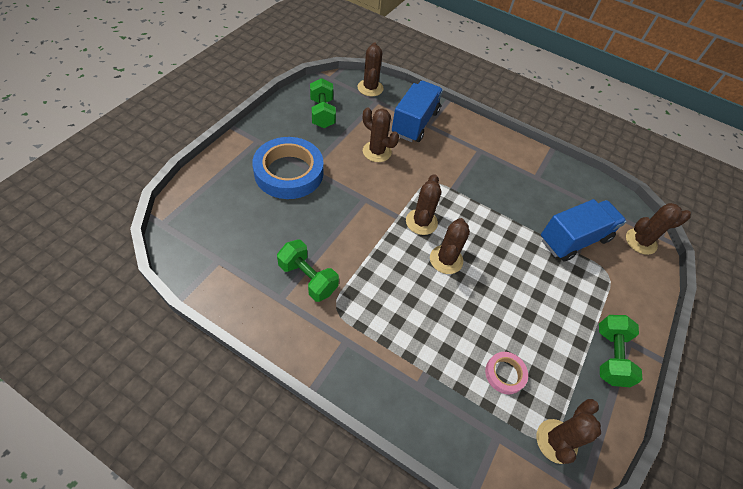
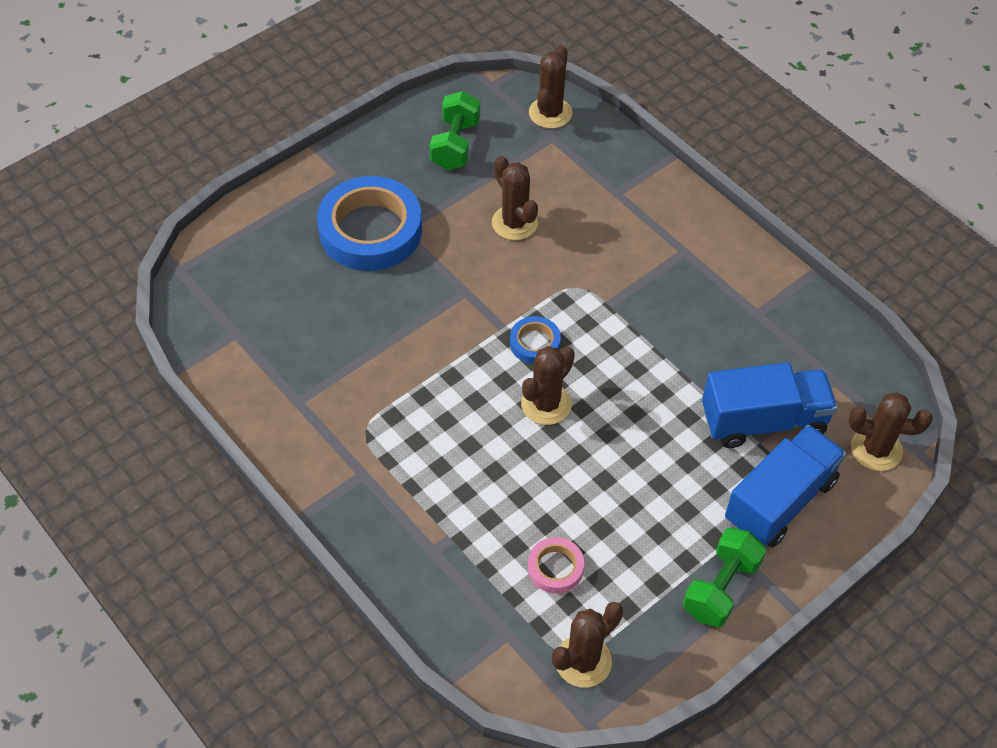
camera: 25 degrees right, 0 degrees up
green dumbbell [277,240,339,302] -> none
blue truck [392,81,443,142] -> blue truck moved to [725,425,846,548]
brown cactus [406,174,441,235] -> blue tape [510,316,561,364]

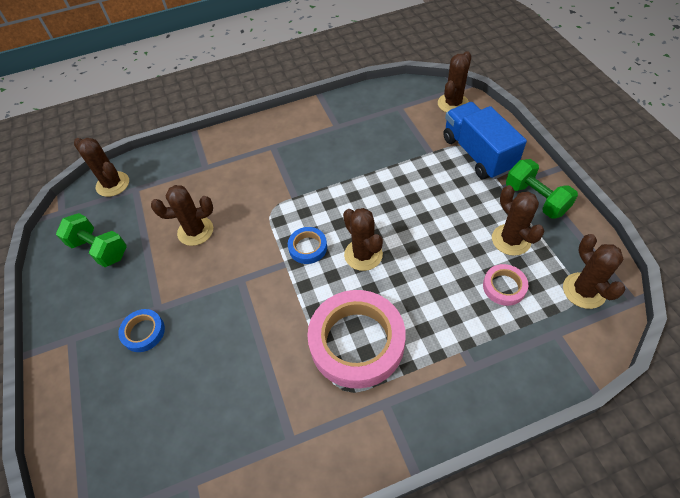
camera: 65 degrees left, 0 degrees up
blue tape [317,176,422,271] -> blue tape [118,309,165,352], size x0.46
blue truck [702,362,838,448] -> none
none -> pink tape [307,290,406,389]
none -> brown cactus [492,185,545,256]

